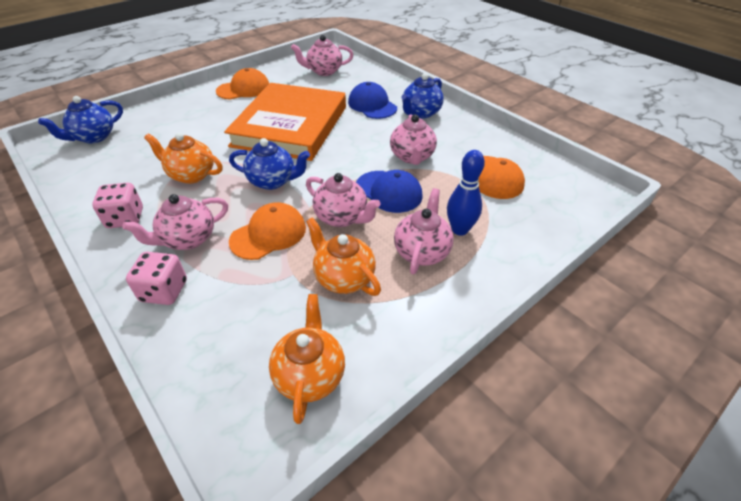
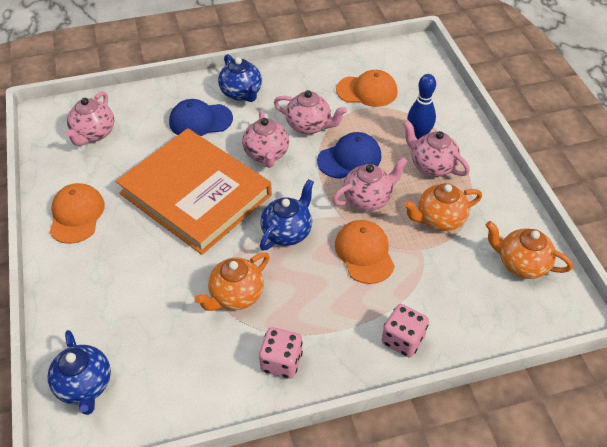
camera: 65 degrees left, 5 degrees up
pink teapot [122,194,228,250] -> pink teapot moved to [242,110,289,168]

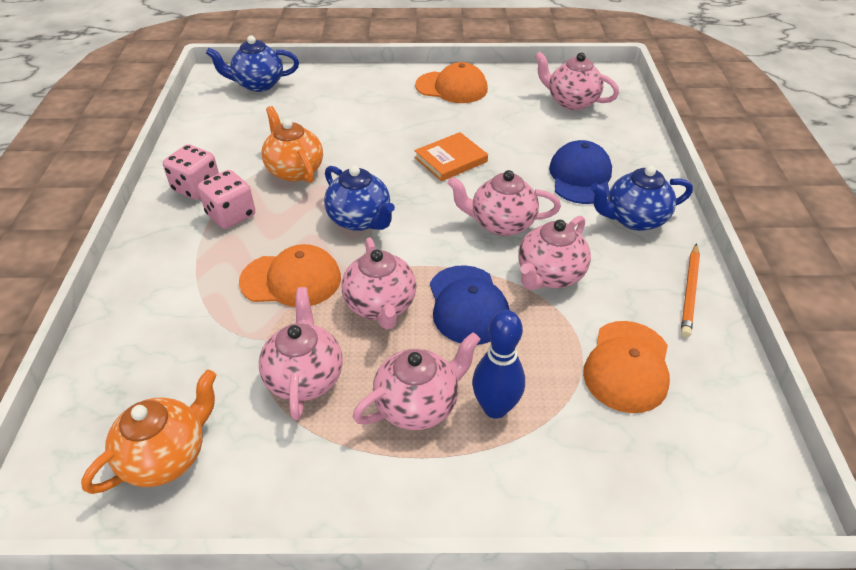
camera: 105 degrees right, 5 degrees down
orange book [116,128,272,255] -> orange book [414,132,488,181], size x0.40
pink dice [382,304,429,357] -> pink dice moved to [198,170,255,229]
orange teapot [403,183,482,231] -> pink teapot [259,287,343,420]
none -> orange pencil [681,244,700,338]

